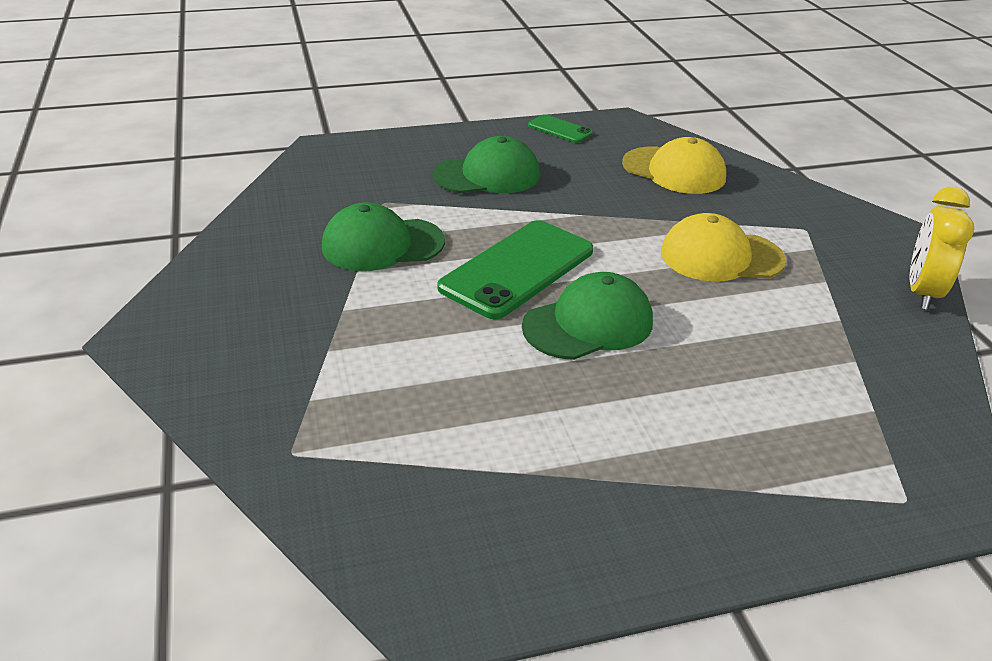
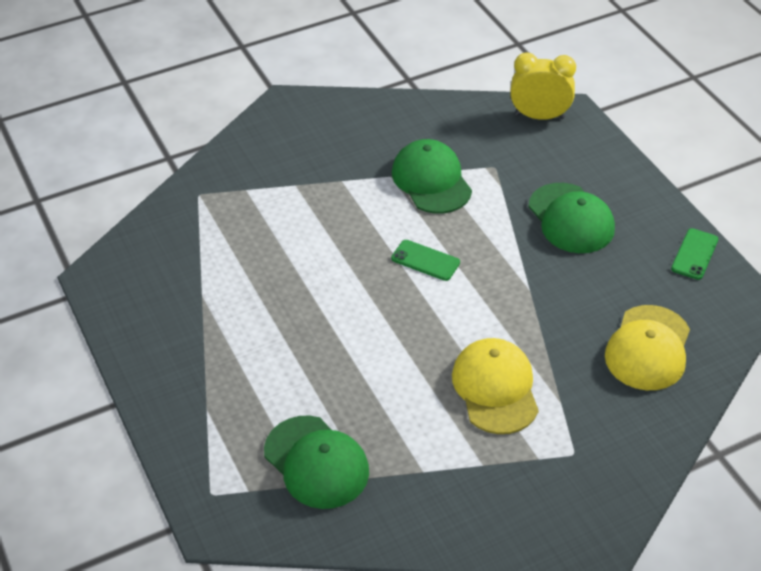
camera: 80 degrees right, 10 degrees up
green phone [437,220,593,319] -> green phone [391,240,460,281], size x0.49
green cap [522,272,653,360] -> green cap moved to [264,415,369,509]
yellow clock [909,187,974,310] -> yellow clock moved to [510,52,576,120]

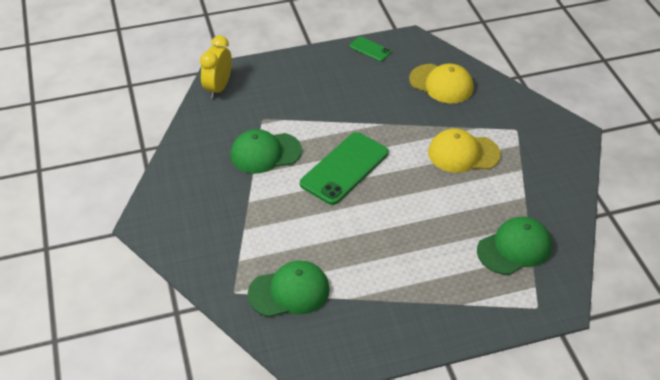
camera: 80 degrees left, 0 degrees up
green phone [391,240,460,281] -> green phone [300,132,389,205], size x2.06
green cap [528,183,615,253] -> green cap moved to [248,260,330,317]

